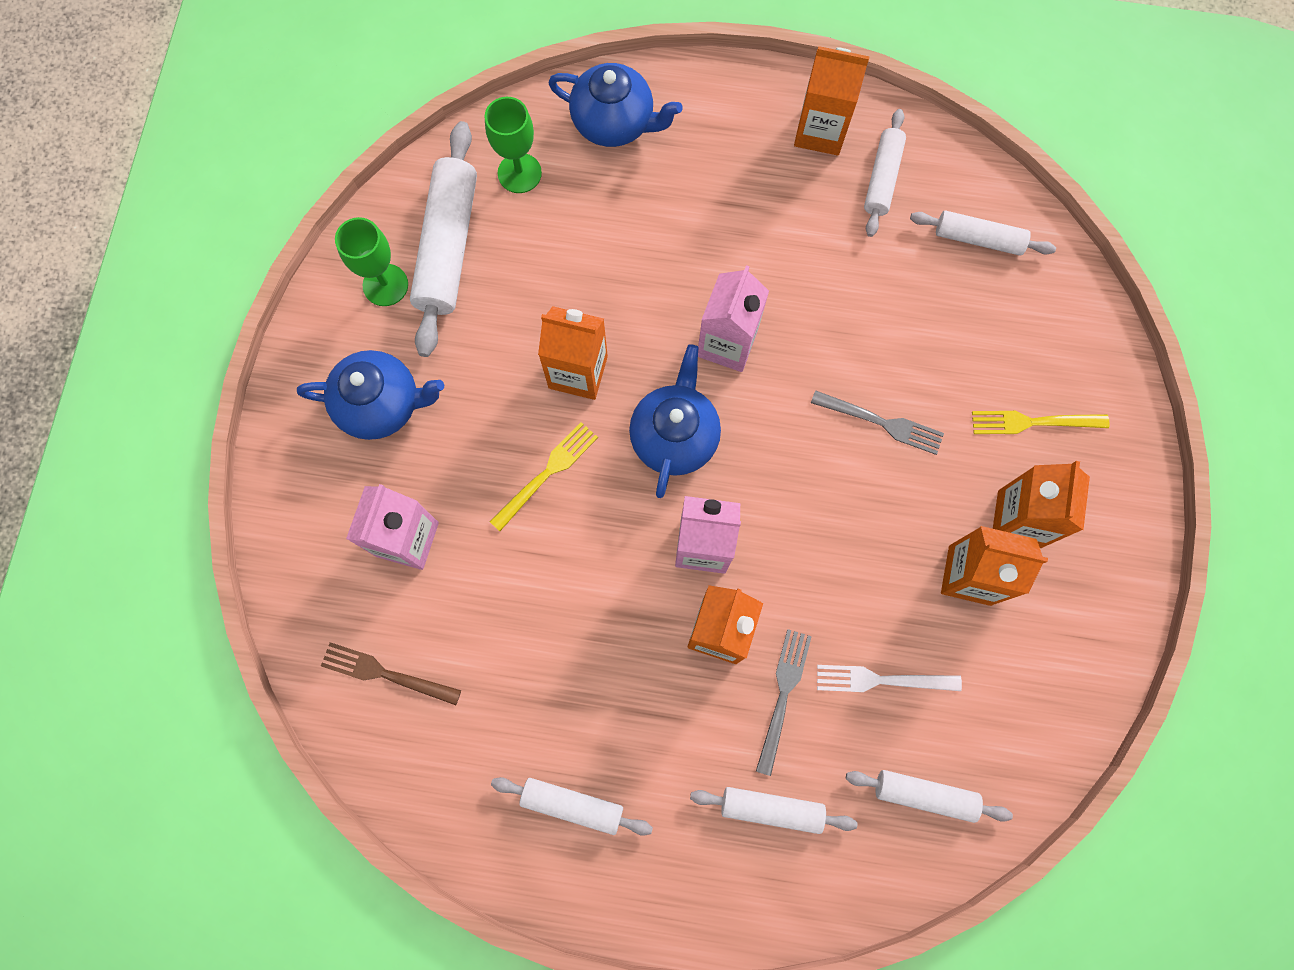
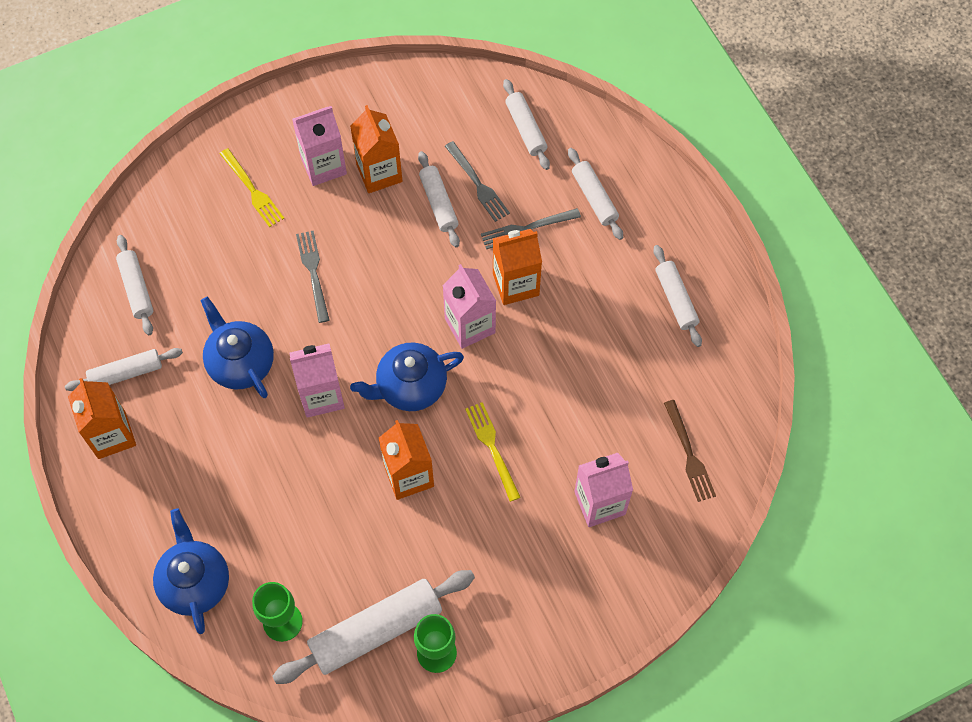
camera: 125 degrees left, 10 degrees down
blue teapot [297,350,444,440] -> blue teapot moved to [201,297,274,398]
yellow fork [490,422,598,531] -> yellow fork turned 60 degrees clockwise [465,402,521,502]
white fork [817,665,962,692] -> grey fork [445,141,510,222]
orange carton [993,461,1090,548] -> pink carton [292,106,347,186]
none -> white rolling pin [418,151,460,247]

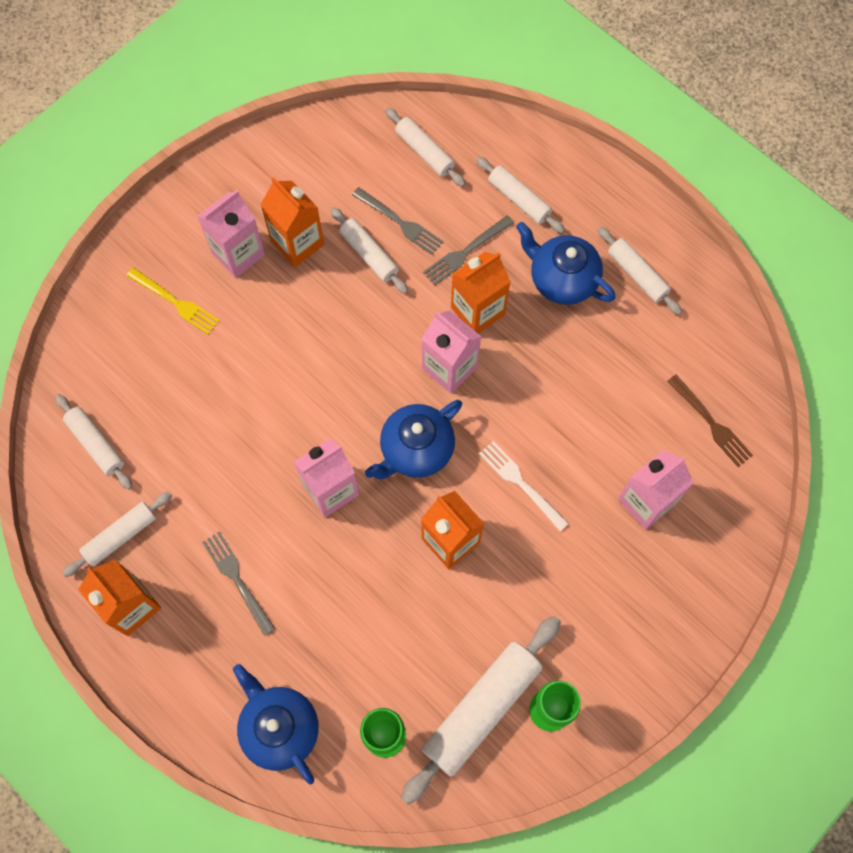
camera: 20 degrees left, 5 degrees up
blue teapot [201,297,274,398] -> blue teapot moved to [516,222,615,305]
grey fork [296,231,329,323] -> grey fork moved to [202,531,275,636]
yellow fork [465,402,521,502] -> white fork [479,441,569,531]

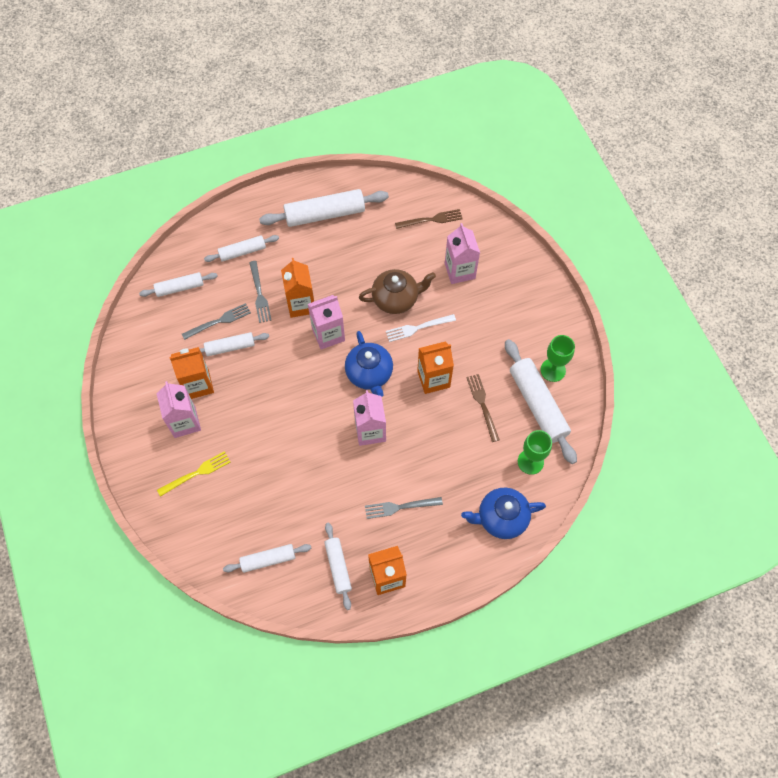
camera: 65 degrees left, 5 degrees down
blue teapot [516,222,615,305] -> none
white rolling pin [598,227,682,315] -> white rolling pin [259,189,389,227], size x1.72
none -> brown teapot [359,269,436,314]
none -> brown fork [466,374,500,442]

